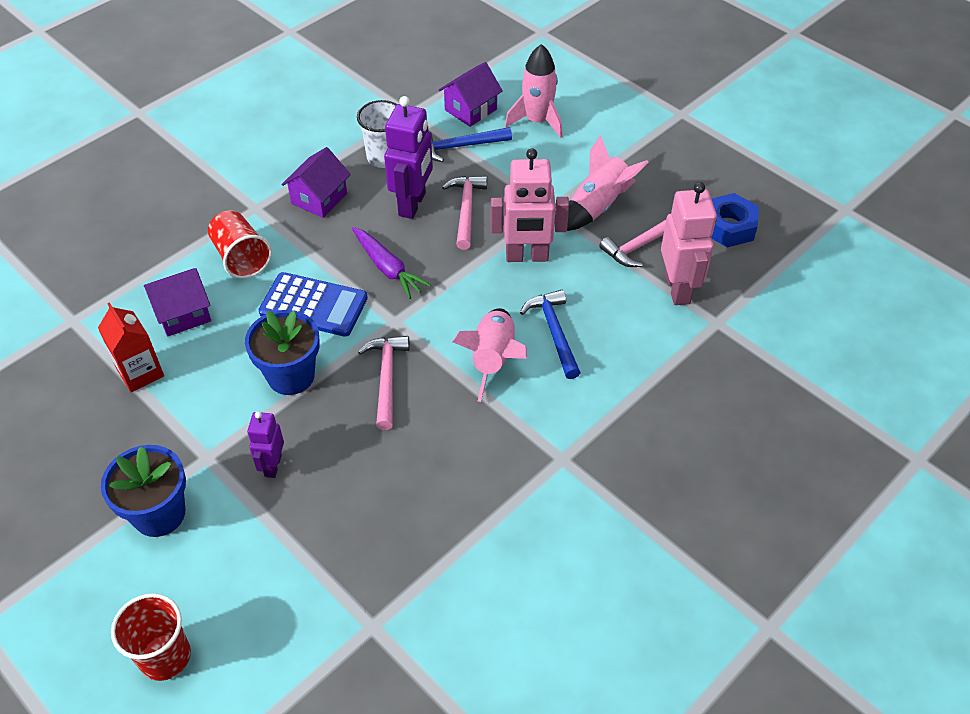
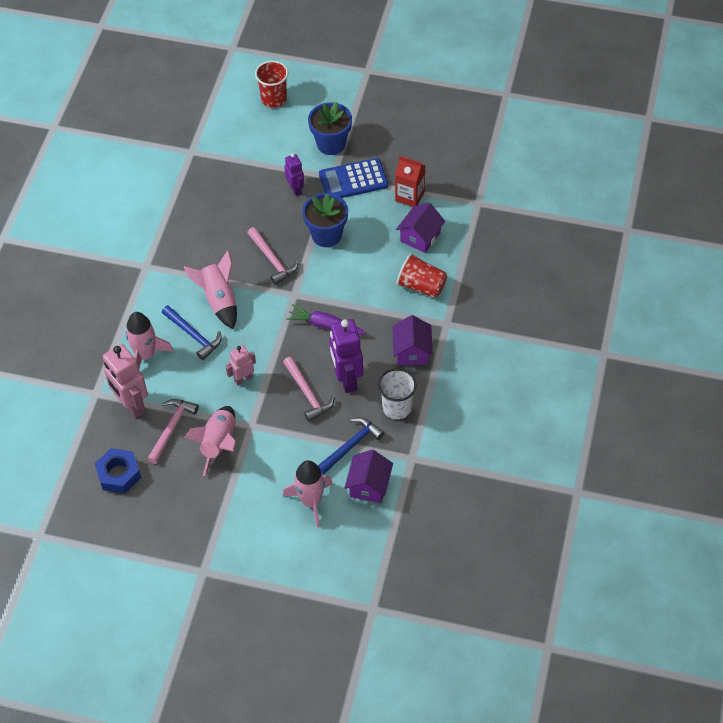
camera: 150 degrees right, 5 degrees up
blue calculator [259,272,368,337] -> blue calculator moved to [319,158,388,198]
pink robot [491,148,569,262] -> pink robot [225,345,256,385], size x0.57
none -> pink rocket [125,312,173,368]

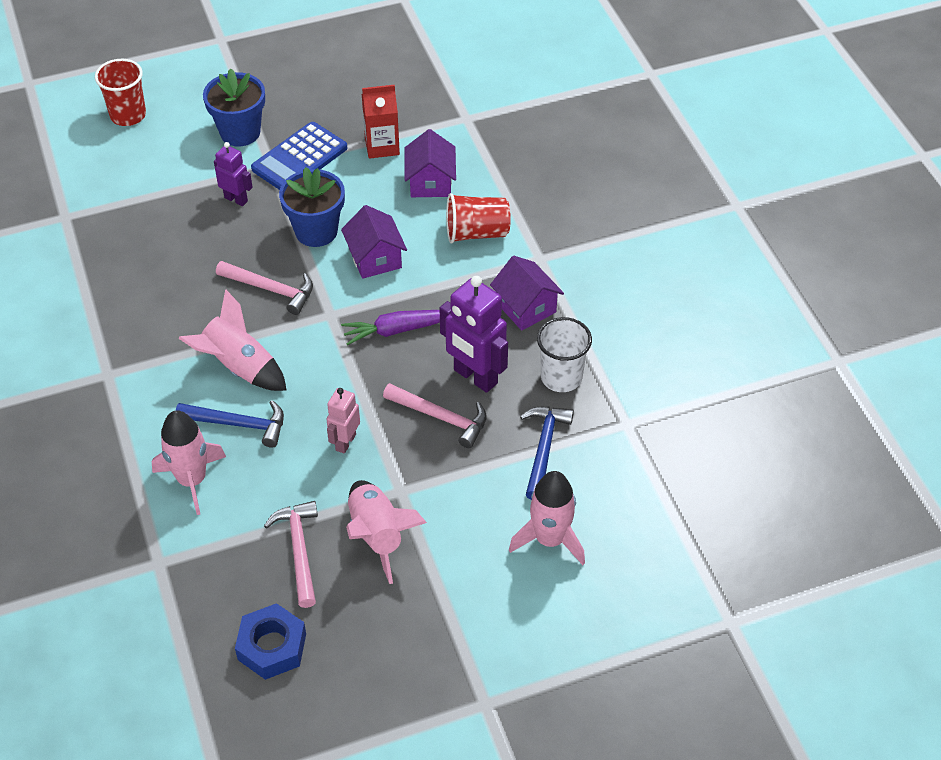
camera: 35 degrees left, 5 degrees down
pink robot [103,344,148,418] -> none
purple house [345,450,393,503] -> purple house moved to [341,205,407,279]

